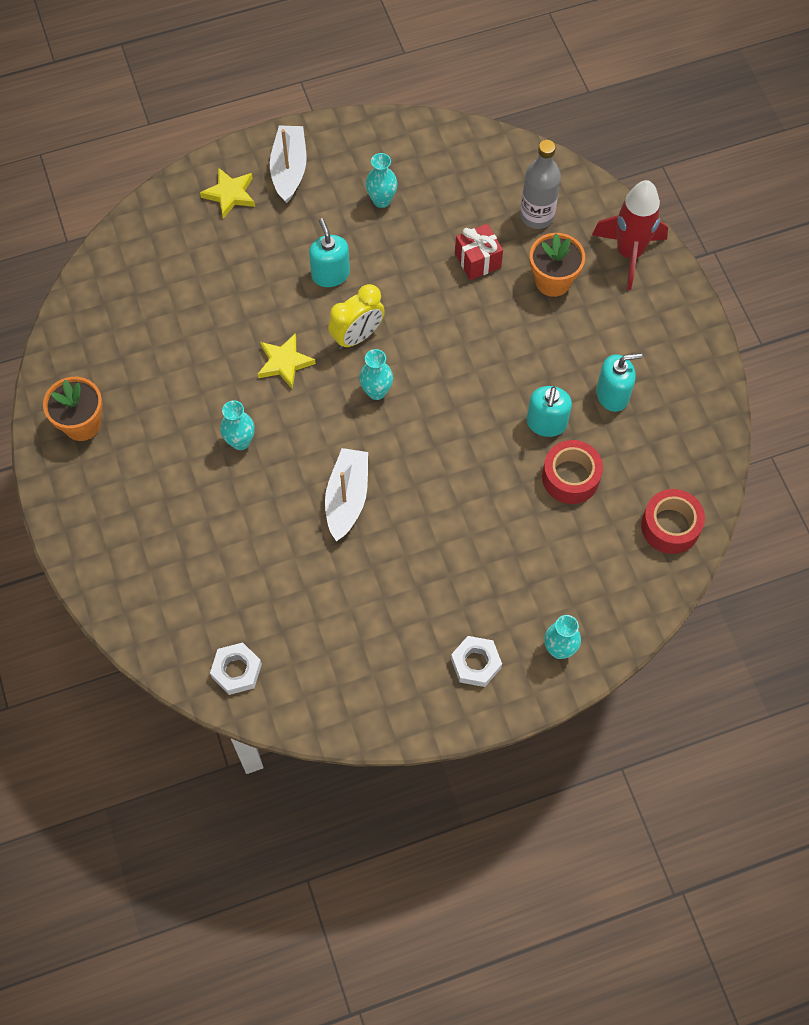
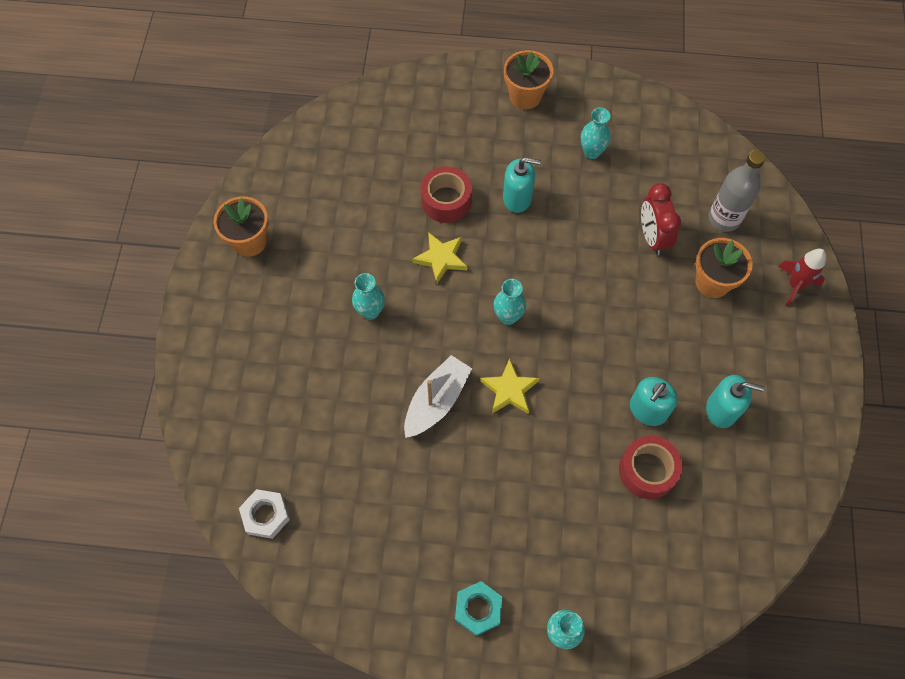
camera: 25 degrees right, 0 degrees up
yellow star [200,168,255,219] -> yellow star moved to [480,358,539,414]
white boat [270,126,306,203] -> orange flower pot [504,50,553,109]
turquoise soap dispenser [309,218,350,287] -> turquoise soap dispenser turned 90 degrees clockwise [503,158,541,213]
yellow clock [328,284,385,349] -> none
white nut [451,636,502,687] -> turquoise nut [455,581,502,636]
red gift [455,224,503,280] -> red clock [641,183,681,255]
red rocket [592,180,668,290] -> red rocket [778,249,826,306], size x0.62
red tape [641,489,705,554] -> red tape moved to [420,166,472,223]

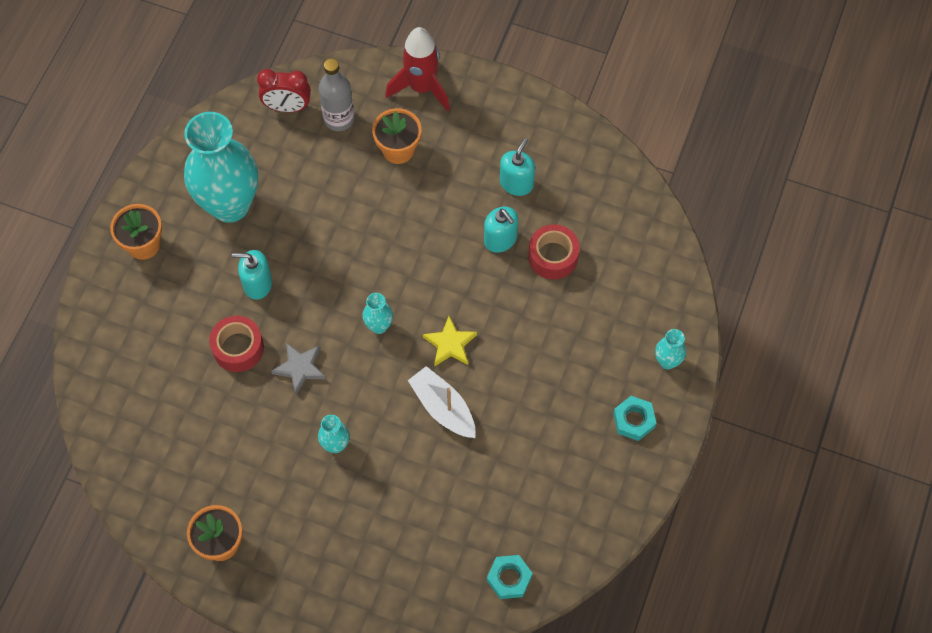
camera: 75 degrees left, 0 degrees up
white nut [239,489,290,539] -> turquoise nut [487,555,533,599]
yellow star [412,232,467,283] -> grey star [271,343,326,395]
turquoise soap dispenser [503,158,541,213] -> turquoise soap dispenser turned 105 degrees counterclockwise [232,250,272,300]
turquoise vase [581,108,611,159] -> turquoise vase [184,112,258,223], size x2.44
red clock [641,183,681,255] -> red clock moved to [257,69,311,112]
red rocket [778,249,826,306] -> red rocket [385,27,450,111], size x1.60

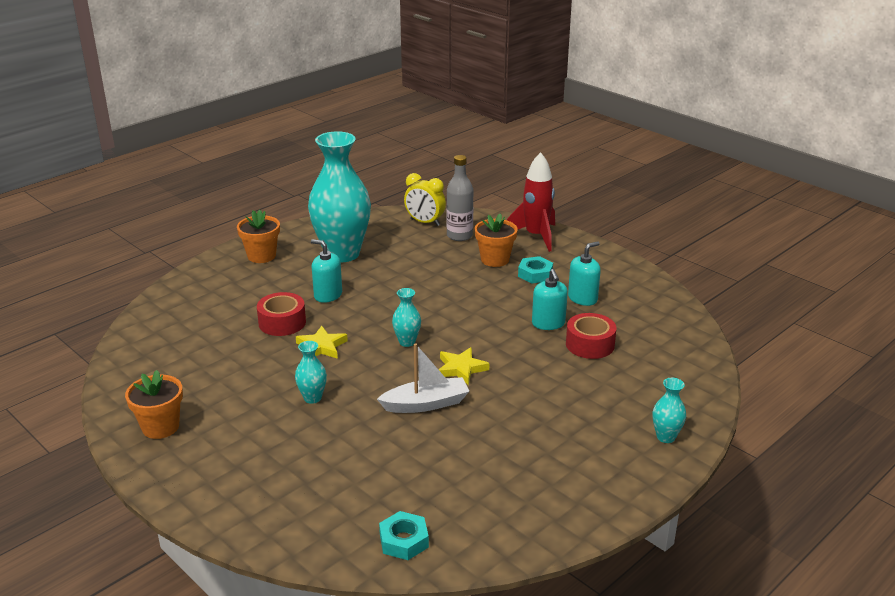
camera: 25 degrees right, 35 degrees down
red clock [257,69,311,112] -> yellow clock [404,173,446,226]
grey star [271,343,326,395] -> yellow star [296,325,348,359]
white boat [408,366,475,438] -> white boat turned 90 degrees clockwise [377,343,469,413]
turquoise nut [613,396,656,441] -> turquoise nut moved to [518,256,553,283]

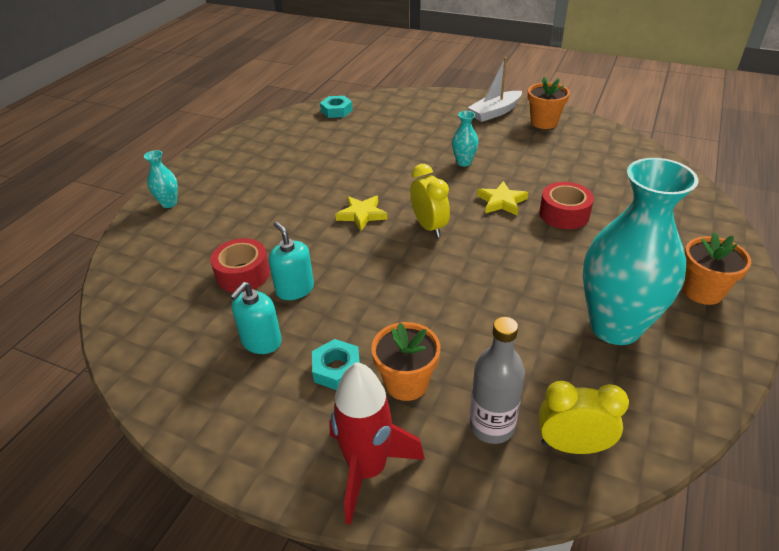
camera: 160 degrees right, 10 degrees up
turquoise soap dispenser [311,239,342,303] -> none
white boat [377,343,469,413] -> white boat moved to [468,57,522,122]
turquoise vase [392,288,421,347] -> yellow clock [410,164,450,237]

